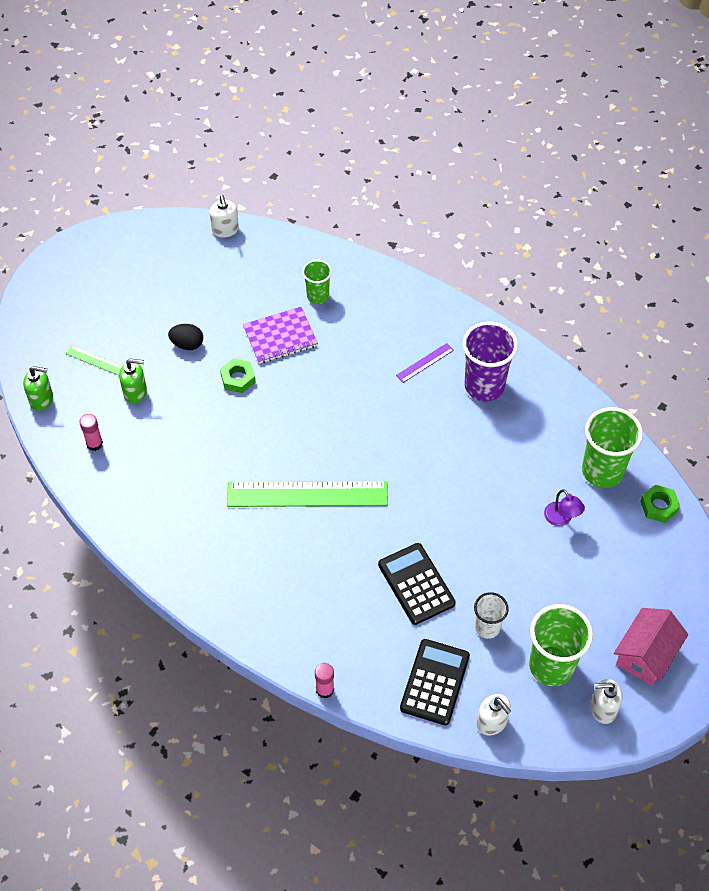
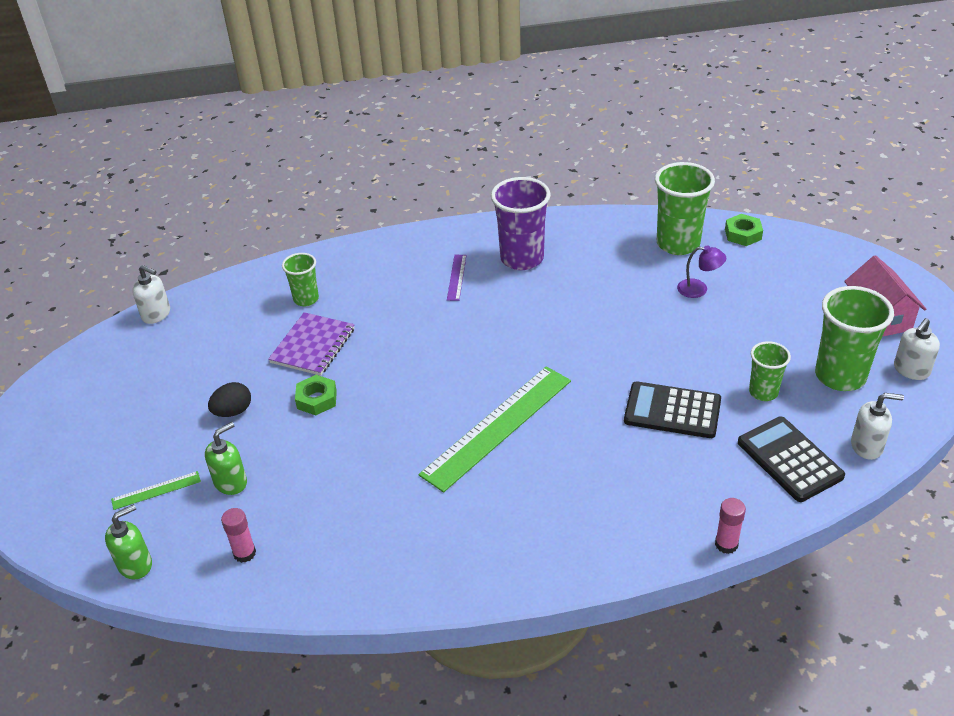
camera: 45 degrees left, 15 degrees down
white cup [474,592,509,639] -> green cup [749,341,791,401]

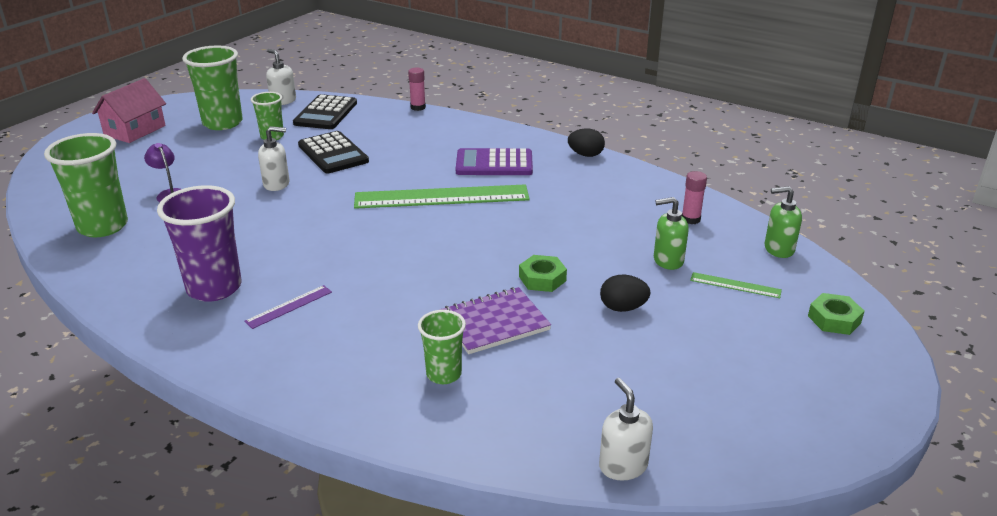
camera: 140 degrees left, 10 degrees down
green nut [725,214,763,246] -> green nut moved to [808,293,864,335]
white soap dispenser [894,318,940,380] -> white soap dispenser moved to [258,126,289,191]
none -> purple calculator [456,148,533,175]
none -> black egg [568,129,605,157]

